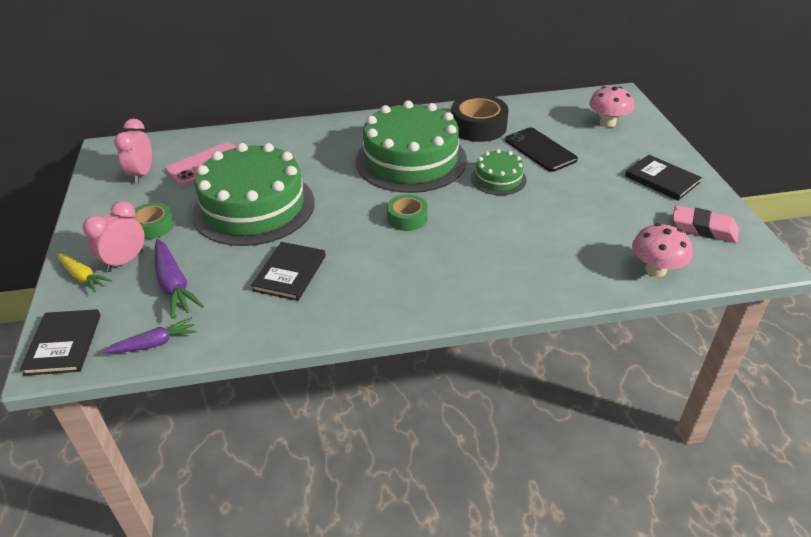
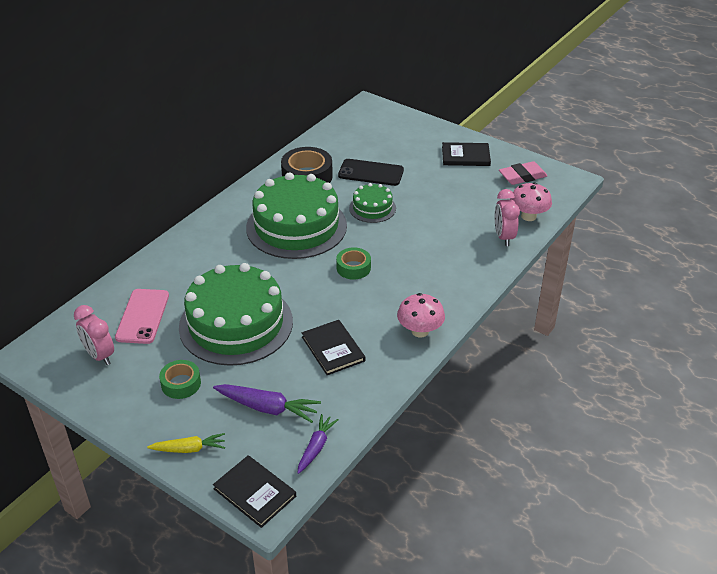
camera: 45 degrees left, 0 degrees up
pink clock [83,201,145,272] -> pink clock moved to [495,189,520,246]
pink mushroom [589,86,634,127] -> pink mushroom moved to [397,293,445,338]

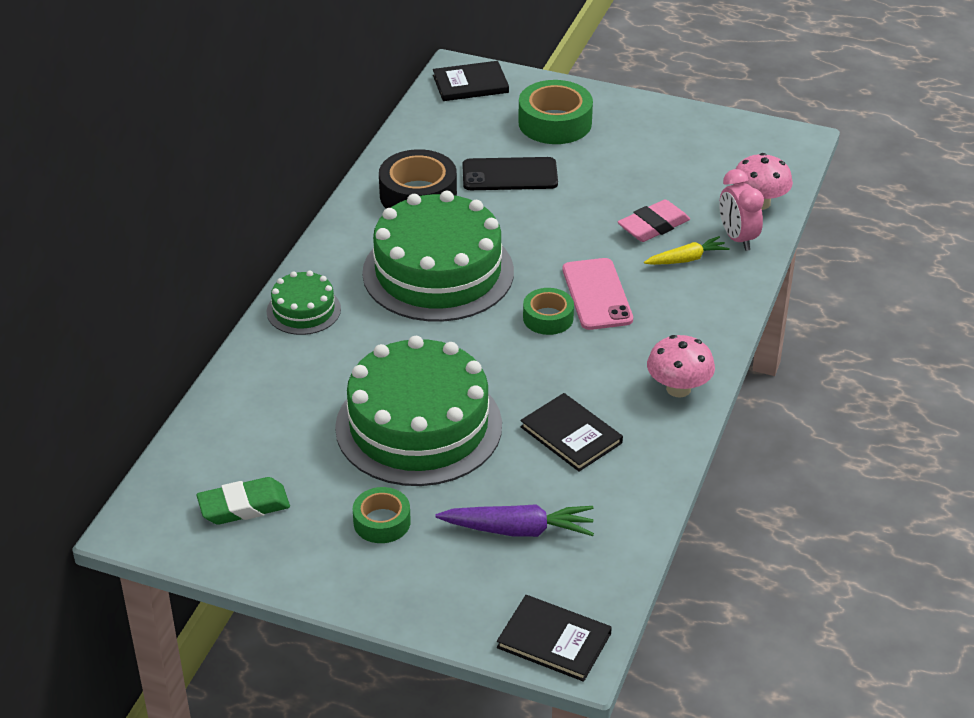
camera: 15 degrees left, 0 degrees up
pink clock [74,305,114,365] -> green eraser [196,477,290,525]
pink phone [115,289,169,344] -> pink phone moved to [563,258,633,330]
yellow carrot [147,433,225,453] -> yellow carrot moved to [644,236,729,265]
purple carrot [297,414,339,474] -> none
green cake [349,183,396,223] -> green cake moved to [267,271,341,335]
black book [442,142,491,166] -> black book moved to [433,61,509,101]
pink eraser [499,161,547,185] -> pink eraser moved to [618,200,690,242]
none -> green tape [518,80,593,144]

